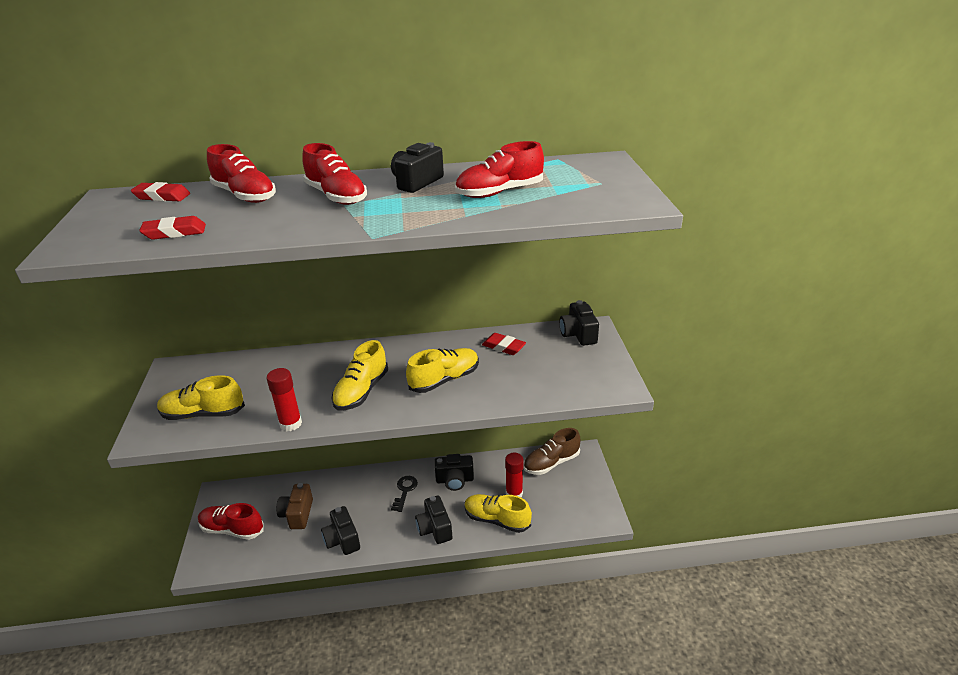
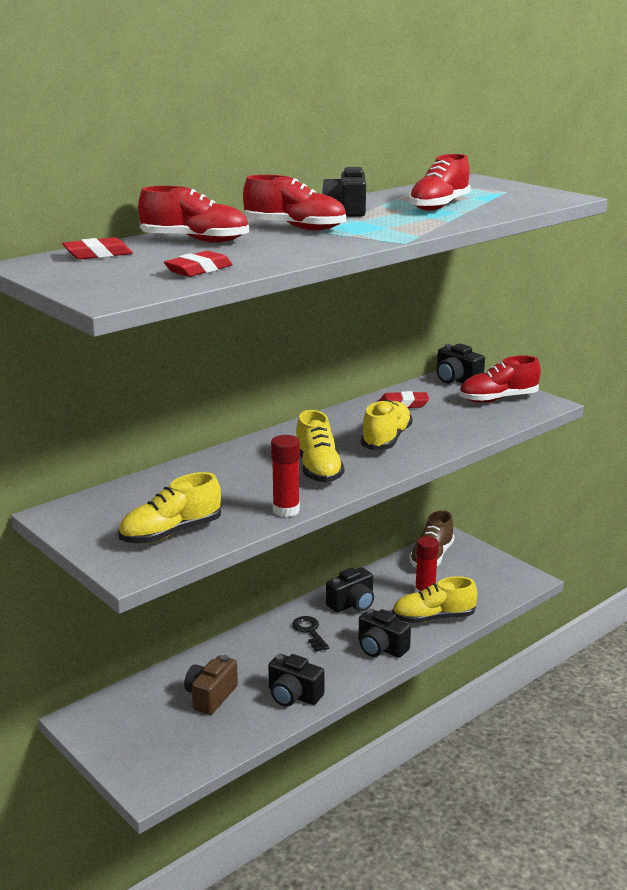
camera: 35 degrees left, 10 degrees down
red shoe [198,503,264,540] -> red shoe moved to [459,356,541,403]
brown camera [276,483,313,529] -> brown camera turned 60 degrees clockwise [184,655,238,715]

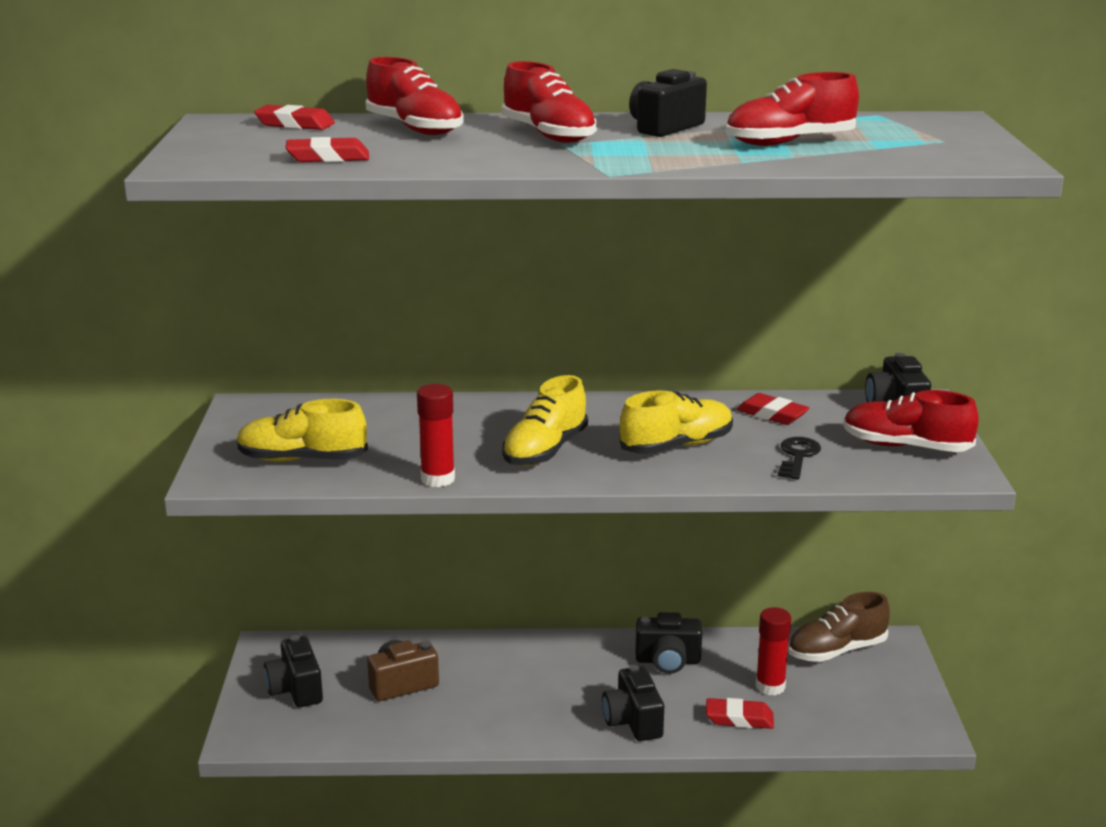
camera: 40 degrees right, 0 degrees up
black camera [268,654,325,707] -> black camera moved to [264,635,323,707]
black key [292,616,329,652] -> black key moved to [778,437,821,480]
yellow shoe [392,576,477,623] -> red eraser [706,698,774,729]

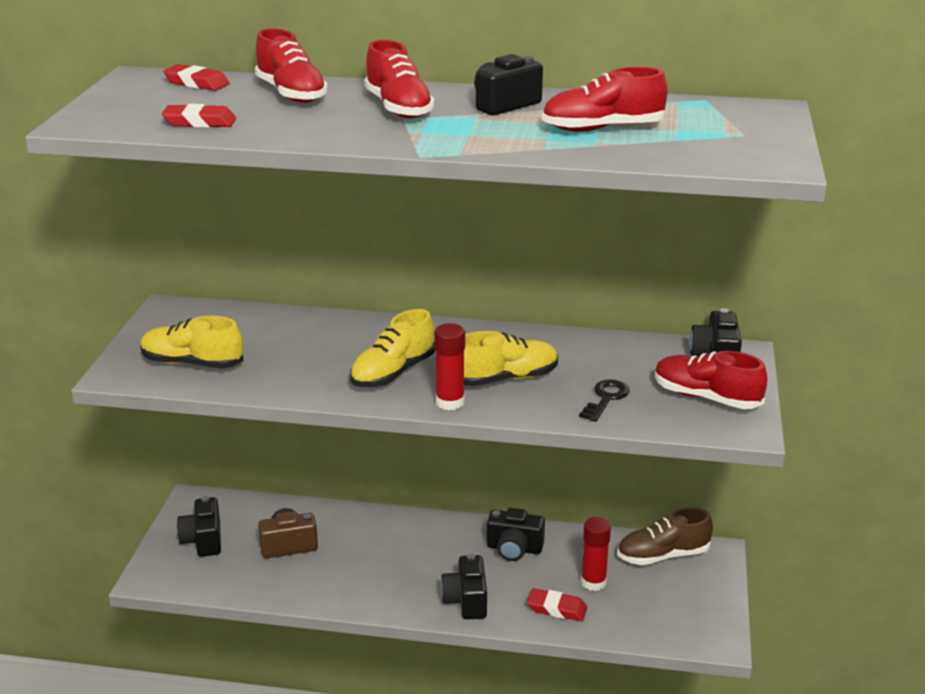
camera: 10 degrees right, 5 degrees up
red glue stick [417,384,455,487] -> red glue stick moved to [434,323,465,410]
red eraser [736,393,810,425] -> none

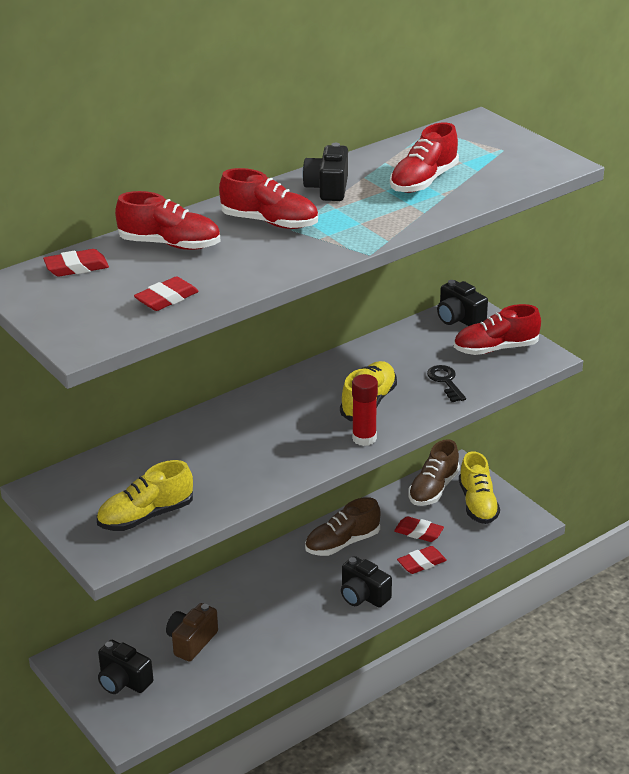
camera: 45 degrees left, 5 degrees up
yellow shoe [350,309,435,387] -> yellow shoe moved to [459,451,500,524]
black camera [487,508,545,561] -> brown shoe [305,497,381,556]
red glue stick [581,517,611,591] -> red eraser [394,516,444,542]

